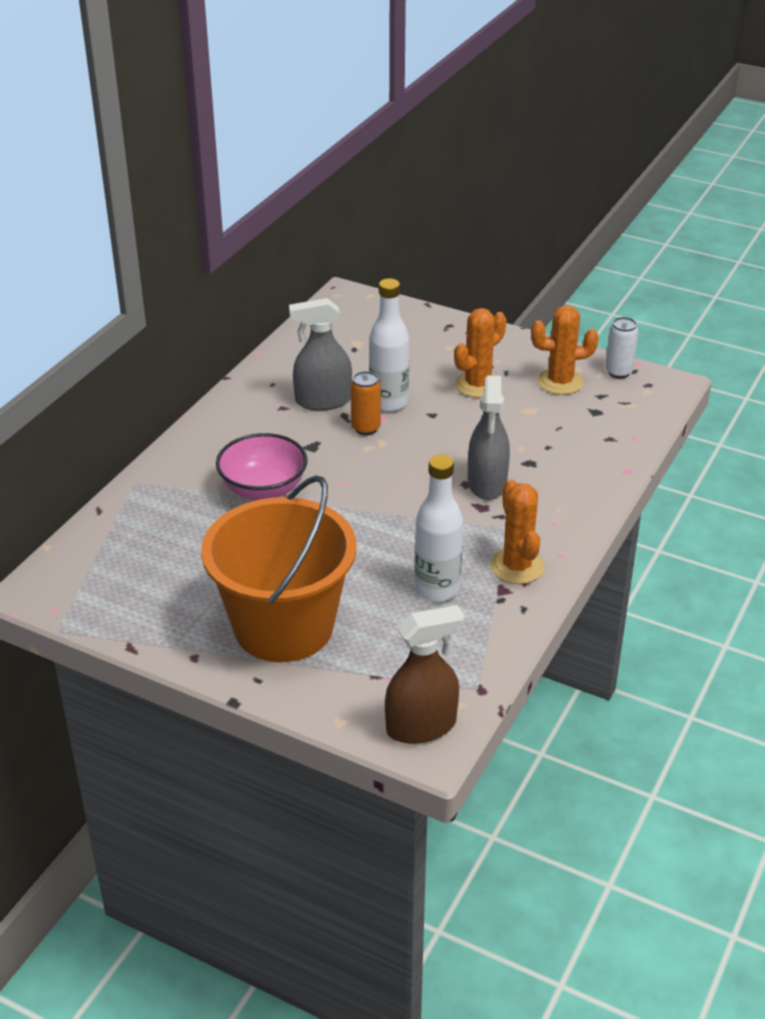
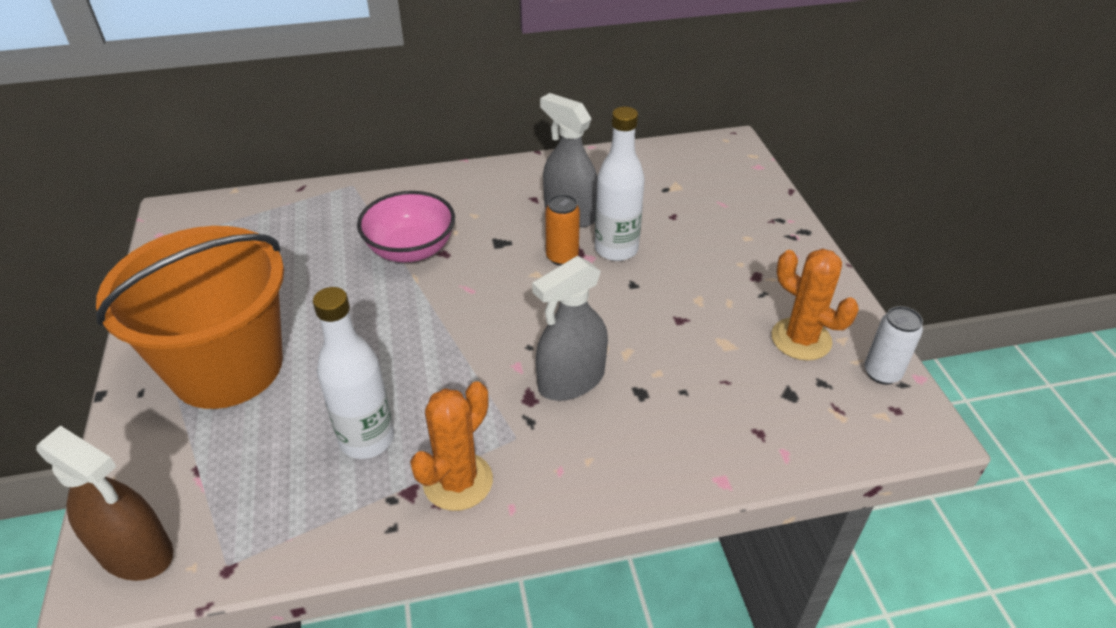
camera: 50 degrees right, 5 degrees up
orange cactus [454,308,506,398] -> none

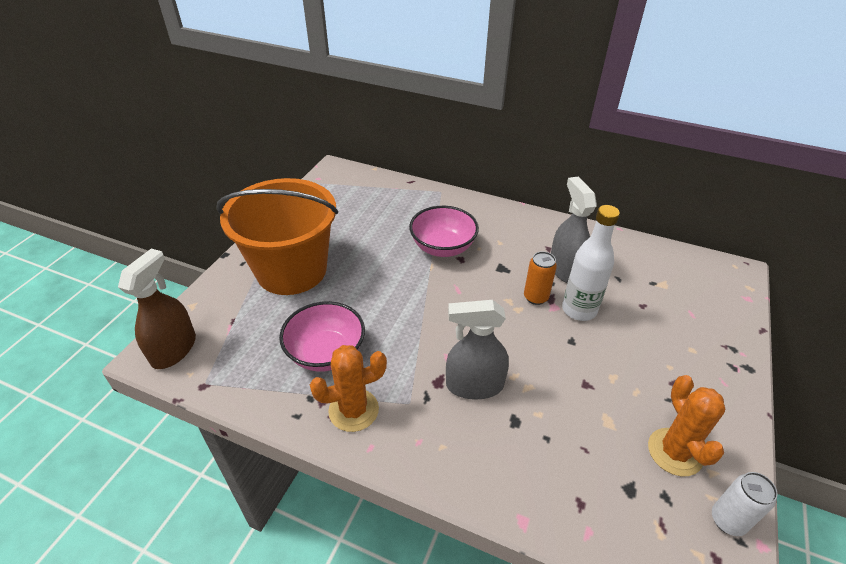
camera: 35 degrees right, 0 degrees up
brown spray bottle [37,425,173,581] -> brown spray bottle turned 135 degrees counterclockwise [118,249,196,369]
white bottle [313,287,394,459] -> pink bowl [279,301,365,372]

